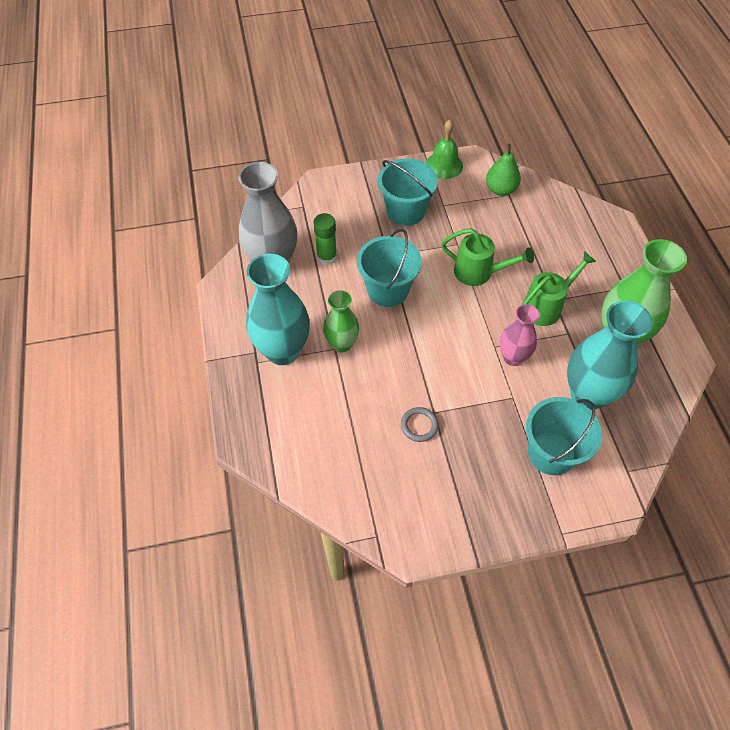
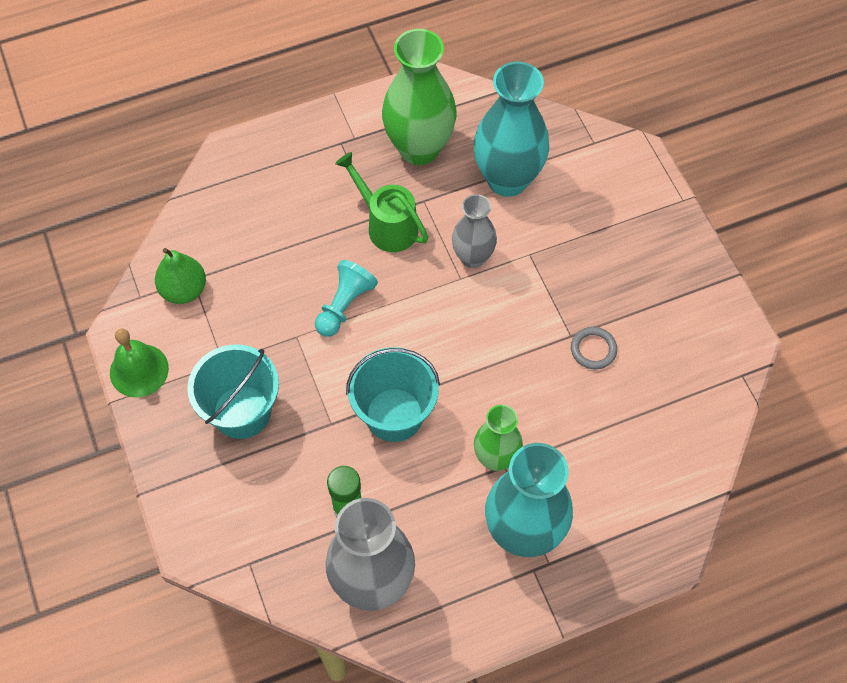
camera: 100 degrees left, 5 degrees up
green watering can [441,228,534,286] -> turquoise pawn [315,260,378,337]
pink vase [500,304,540,366] -> grey vase [452,194,497,268]
turquoise bucket [526,397,602,475] -> none

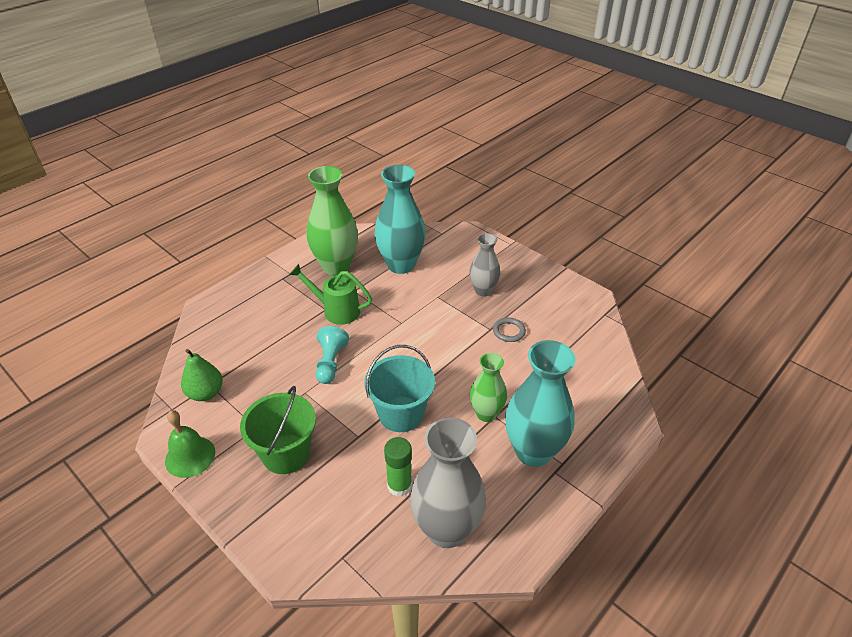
camera: 25 degrees left, 20 degrees down
turquoise bucket [187,344,279,439] -> green bucket [240,386,316,474]
grey vase [452,194,497,268] -> grey vase moved to [469,233,500,297]

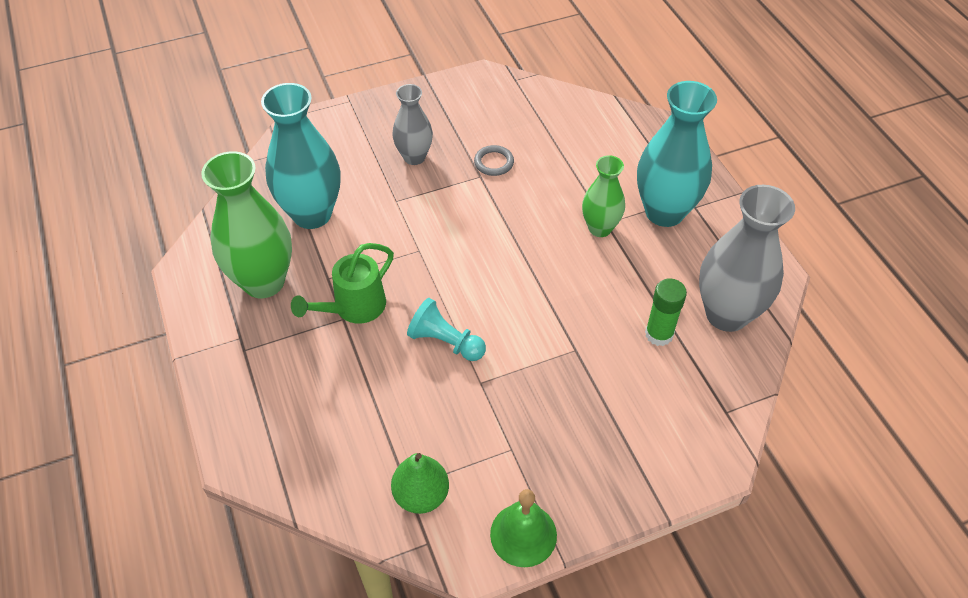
camera: 65 degrees left, 10 degrees up
green bucket [240,386,316,474] -> none
turquoise bucket [365,345,435,432] -> none

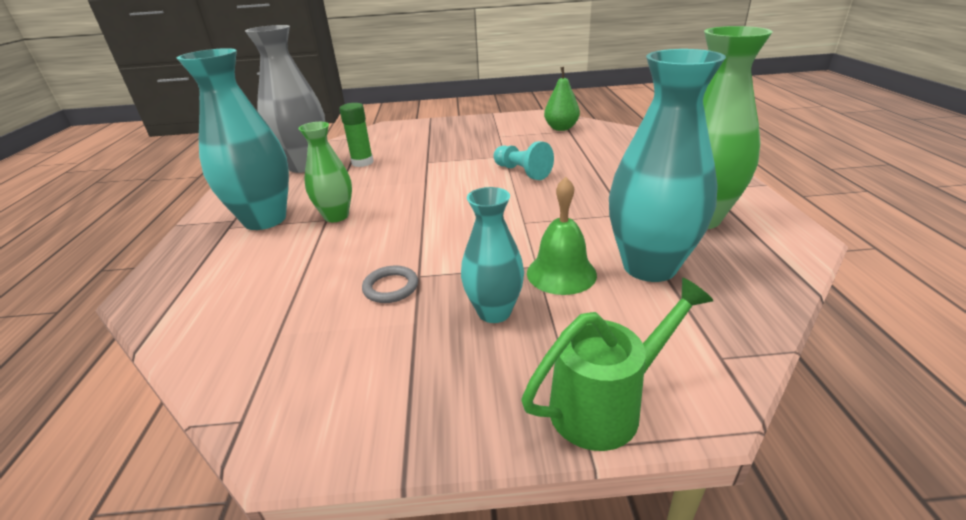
camera: 160 degrees left, 20 degrees down
green watering can [291,243,394,324] -> green watering can moved to [522,278,714,451]
grey vase [392,84,433,165] -> turquoise vase [461,187,524,323]
green bell [490,489,557,567] -> green bell moved to [527,177,597,295]

